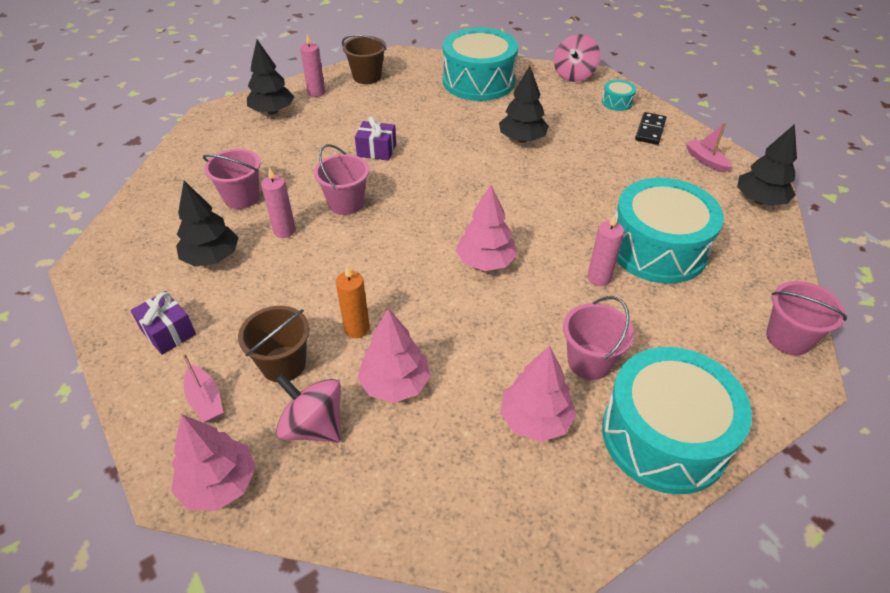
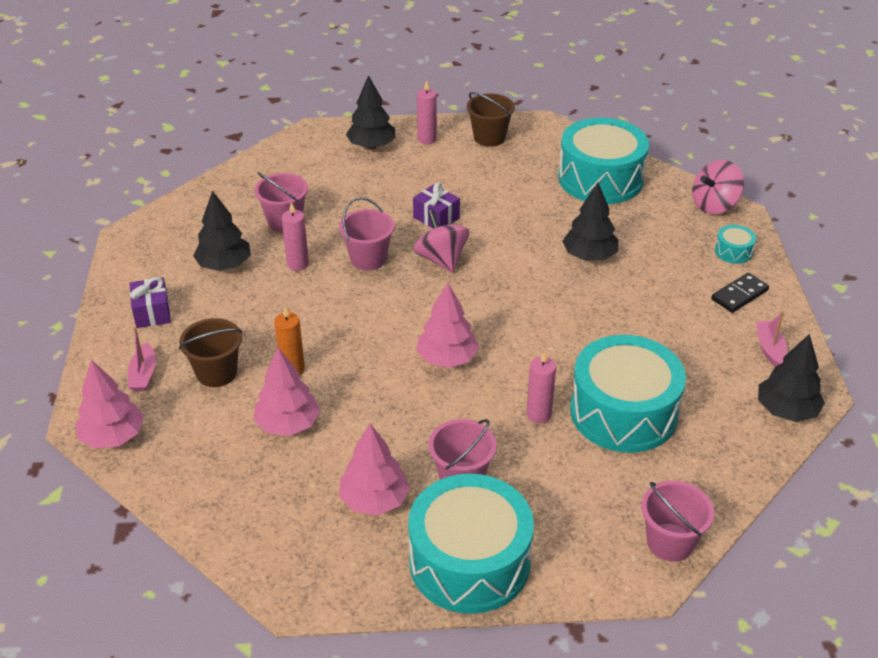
camera: 30 degrees right, 5 degrees down
pink spinning top [276,374,341,443] -> pink spinning top moved to [413,209,469,273]

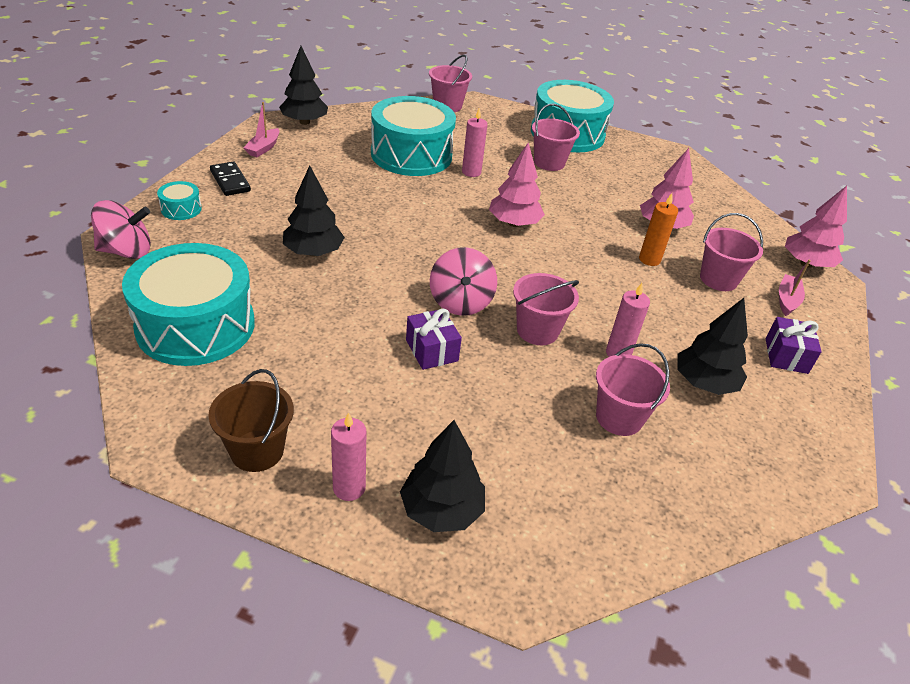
camera: 160 degrees left, 0 degrees up
brown bucket [179,318,242,387] -> pink bucket [700,213,763,291]
pink tree [339,424,410,515] -> none
black domino [712,273,769,313] -> black domino turned 75 degrees clockwise [210,161,251,196]

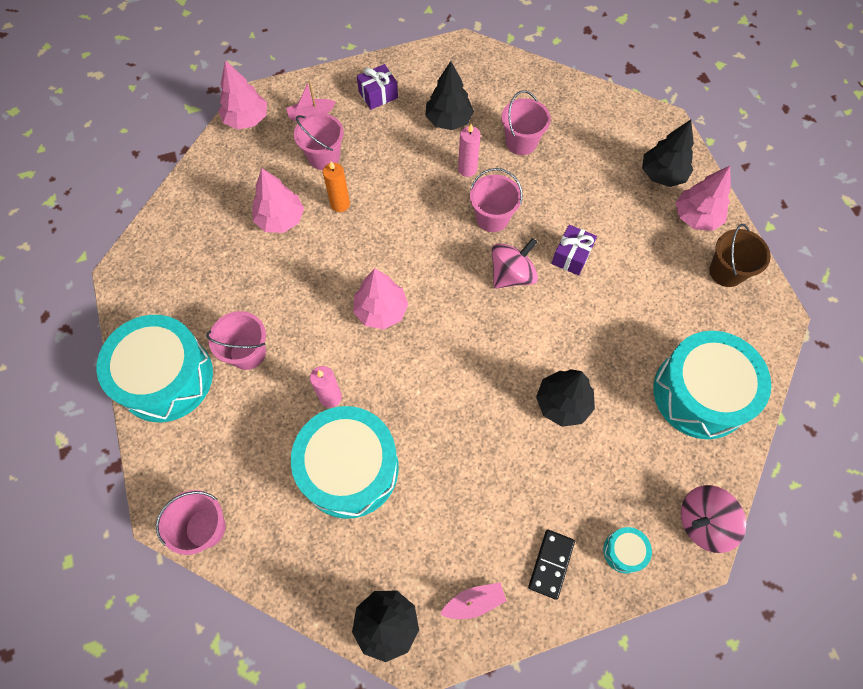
camera: 125 degrees left, 25 degrees up
pink spinning top [91,200,151,259] -> pink spinning top turned 60 degrees counterclockwise [681,485,746,553]
pink candle [331,412,366,501] -> pink tree [676,166,731,231]

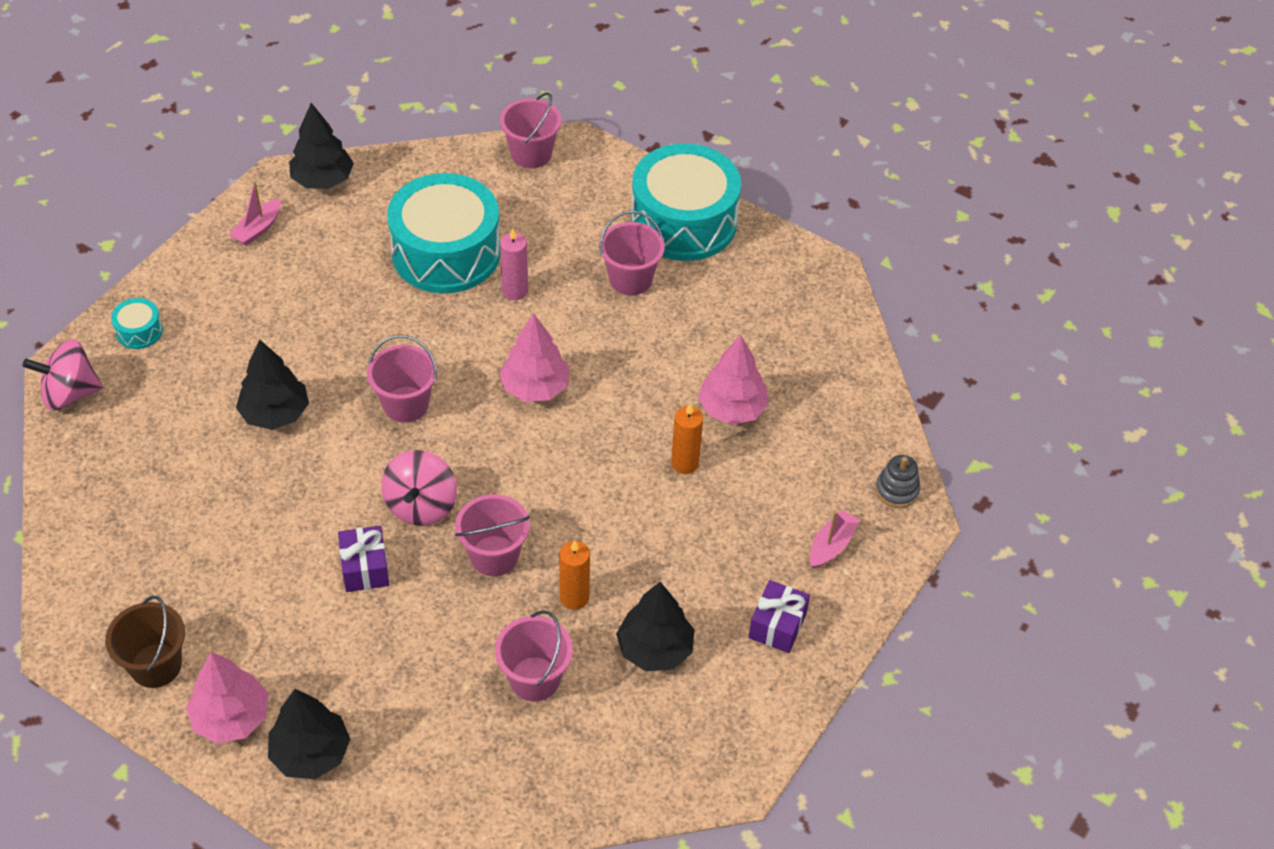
camera: 140 degrees right, 15 degrees down
pink tree [219,60,267,130] -> grey stacking toy [876,455,920,508]
pink bucket [294,113,344,170] -> pink bucket moved to [367,335,437,423]
pink candle [458,124,481,177] -> orange candle [559,540,590,610]
black domino [528,530,575,600] -> none
turquoise drum [653,331,771,439] -> none
pink spinning top [681,485,746,553] -> pink spinning top turned 135 degrees counterclockwise [22,339,103,411]

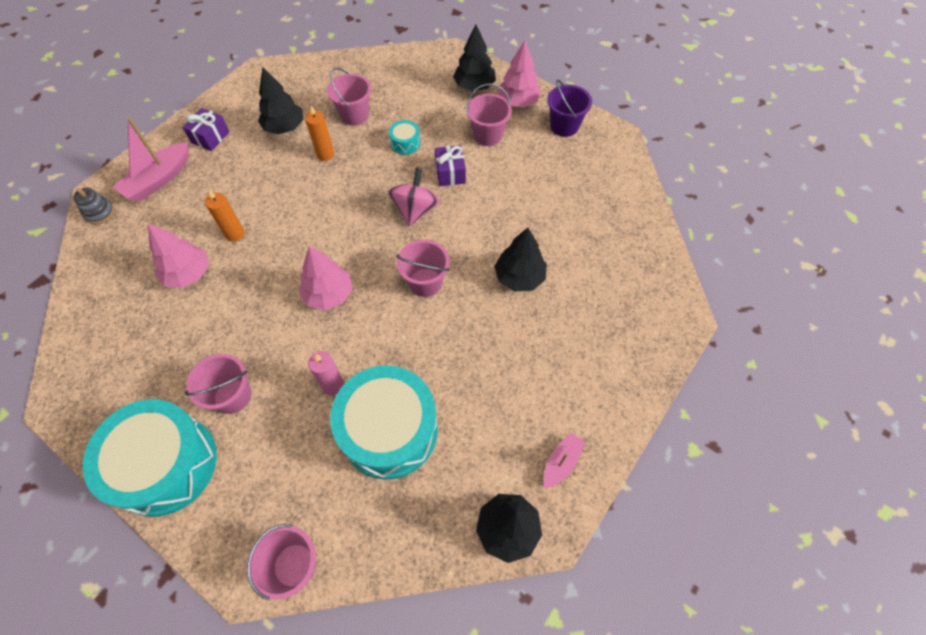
camera: 175 degrees left, 10 degrees up
pink spinning top [22,339,103,411] -> none
brown bucket [105,596,185,688] -> purple bucket [547,79,592,137]
turquoise drum [111,298,163,349] -> turquoise drum moved to [389,120,421,155]
pink bucket [455,494,530,576] -> pink bucket moved to [466,84,512,146]
pink boat [810,510,860,569] -> pink boat [113,117,188,202], size x1.72

